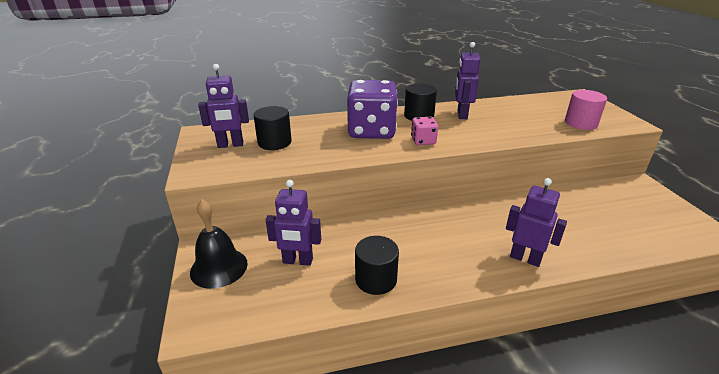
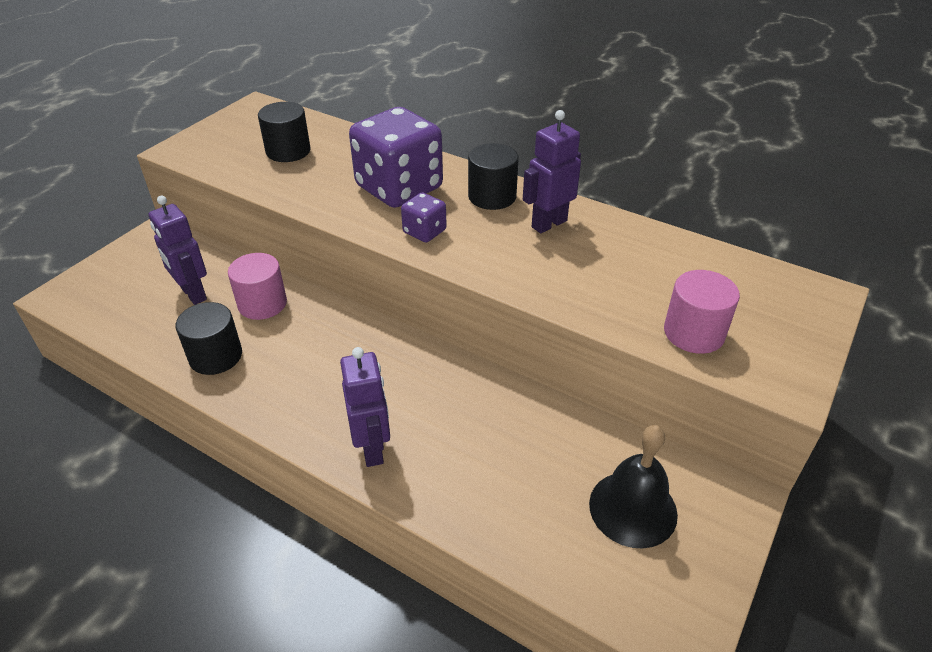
camera: 45 degrees right, 10 degrees up
black bell [190,199,247,289] -> black bell moved to [589,425,678,549]
purple robot [198,64,249,148] -> none
pink dice [411,117,438,145] -> purple dice [401,193,447,243]
none -> pink cylinder [228,253,287,320]

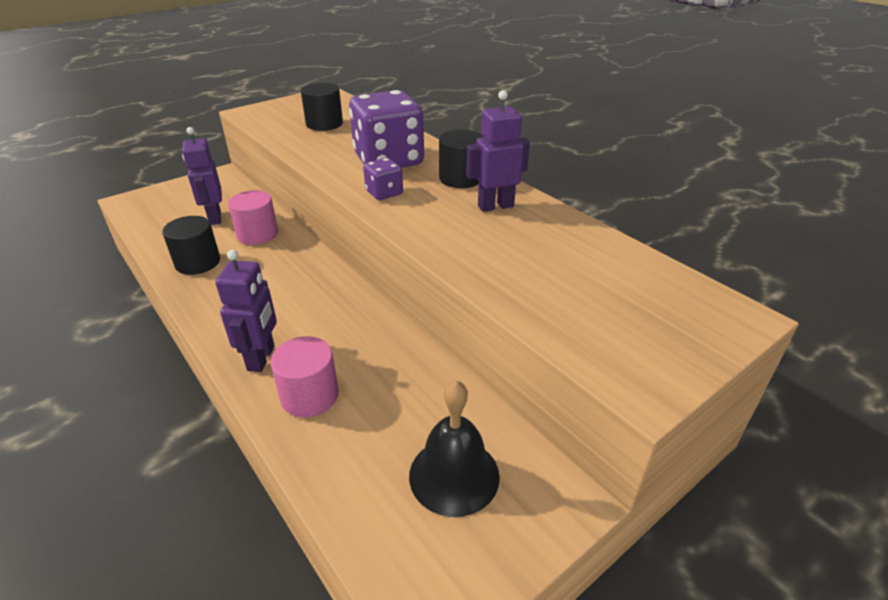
camera: 20 degrees right, 5 degrees down
pink cylinder [664,270,740,354] -> pink cylinder moved to [270,336,339,418]

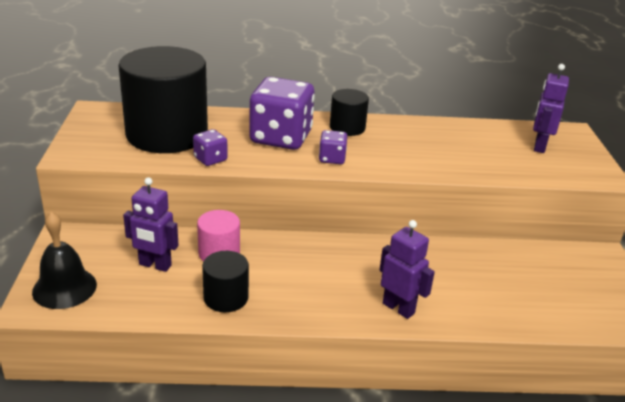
camera: 55 degrees left, 5 degrees down
pink cylinder [270,336,339,418] -> none
black cylinder [301,83,343,131] -> black cylinder [119,46,208,153], size x2.14
black bell [409,380,500,517] -> black bell moved to [32,212,97,309]
purple robot [466,90,530,212] -> purple robot moved to [533,64,569,153]
none -> purple dice [193,129,228,166]

